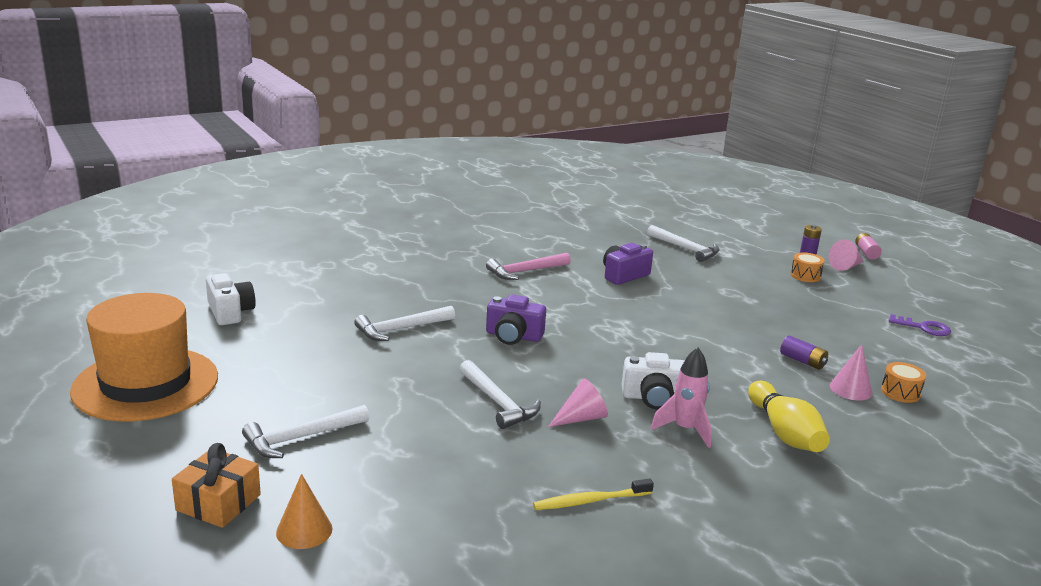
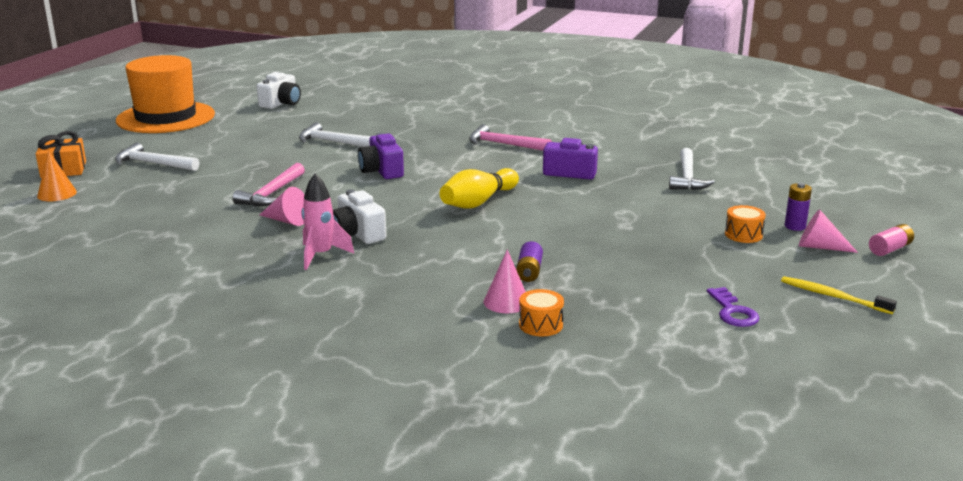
camera: 55 degrees right, 0 degrees up
white hammer [459,360,541,429] -> pink hammer [233,163,305,206]
yellow toothbrush [533,478,654,510] -> yellow toothbrush moved to [781,276,897,314]
yellow bowling pin [748,381,830,452] -> yellow bowling pin moved to [439,168,519,209]

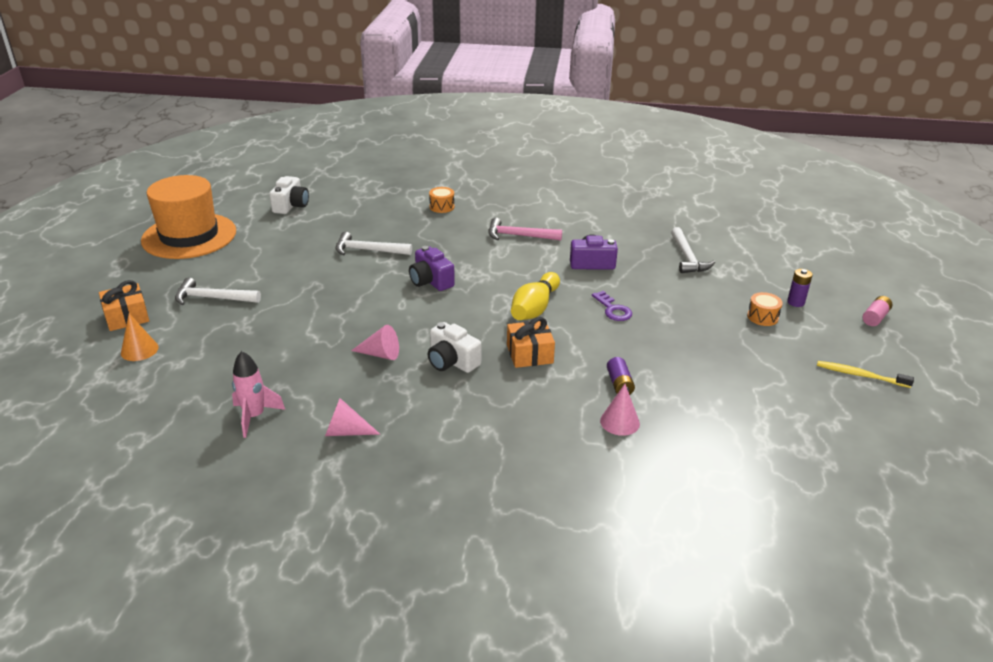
camera: 15 degrees left, 10 degrees up
pink hammer [233,163,305,206] -> none
pink rocket [302,173,354,270] -> pink rocket moved to [232,351,286,438]
orange drum [519,289,564,336] -> orange drum moved to [429,187,455,213]
purple key [707,287,759,327] -> purple key moved to [592,291,632,321]
pink cone [799,210,858,253] -> pink cone moved to [325,398,381,436]
none -> orange gift [507,317,555,368]

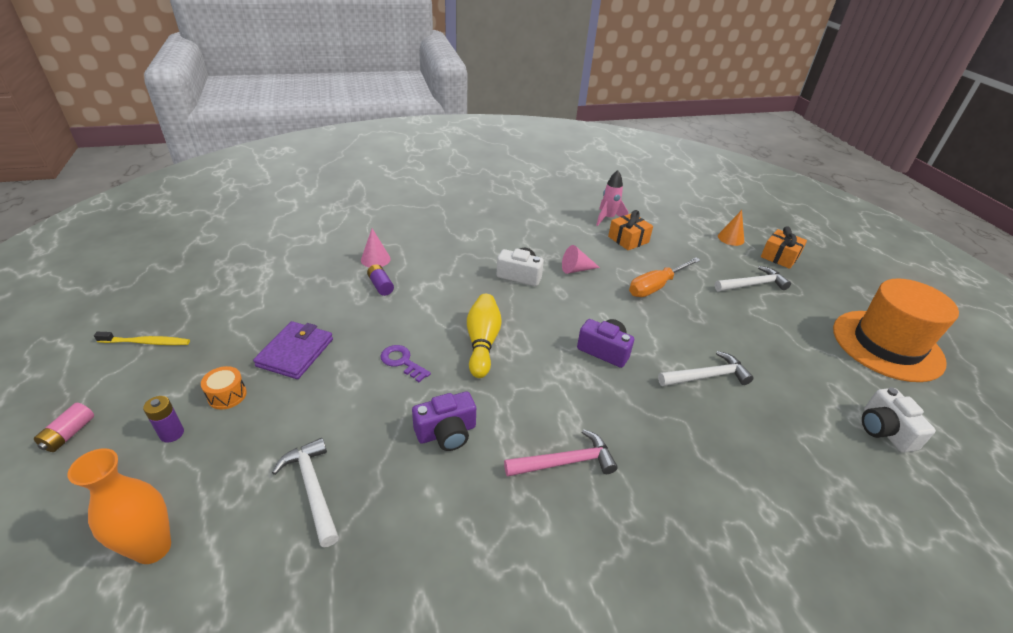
camera: 155 degrees right, 5 degrees up
pink cone [325,398,381,436] -> none
orange drum [429,187,455,213] -> none
orange gift [507,317,555,368] -> orange gift moved to [608,210,653,250]
none -> orange vase [68,448,171,564]
none -> purple wallet [253,321,333,379]
none -> orange screwdriver [629,258,701,297]

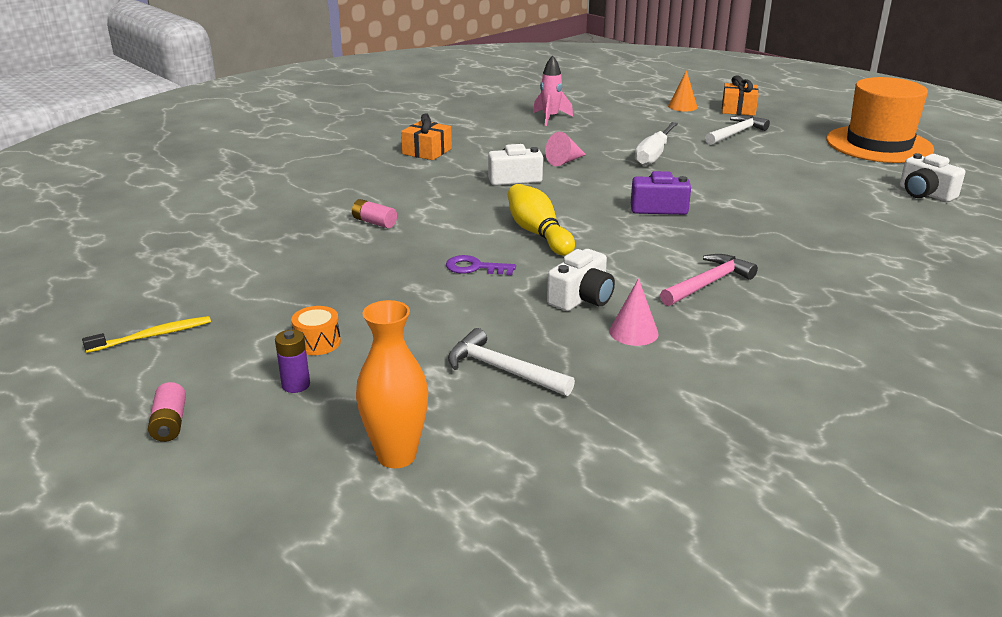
camera: 25 degrees left, 10 degrees down
purple wallet [253,321,333,379] -> none
pink cone [361,228,391,267] -> pink cone moved to [609,278,659,346]
purple battery [367,264,394,296] -> pink battery [352,199,397,228]
purple camera [412,391,476,451] -> white camera [547,249,615,311]
orange gift [608,210,653,250] -> orange gift moved to [401,113,452,160]
orange screwdriver [629,258,701,297] -> white screwdriver [635,122,678,166]
white hammer [658,351,754,386] -> none

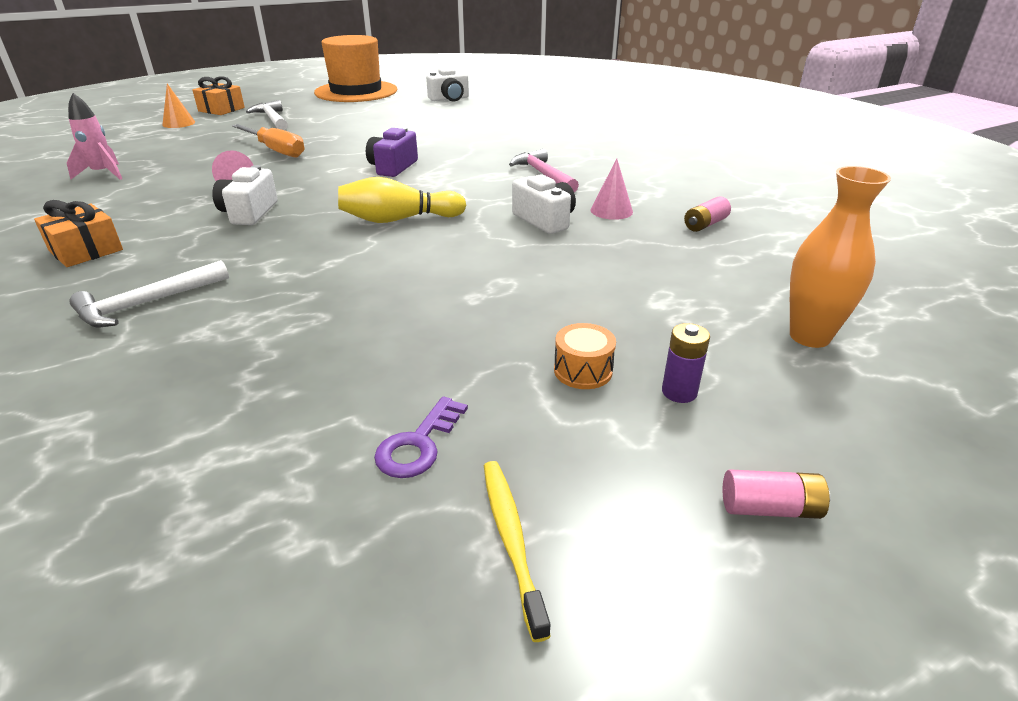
camera: 75 degrees left, 5 degrees up
pink battery [352,199,397,228] -> pink battery moved to [684,196,731,232]
purple key [446,255,516,275] -> purple key moved to [374,396,468,478]
white hammer [448,328,575,396] -> white hammer moved to [70,260,229,327]
white screwdriver [635,122,678,166] -> orange screwdriver [232,124,305,157]

